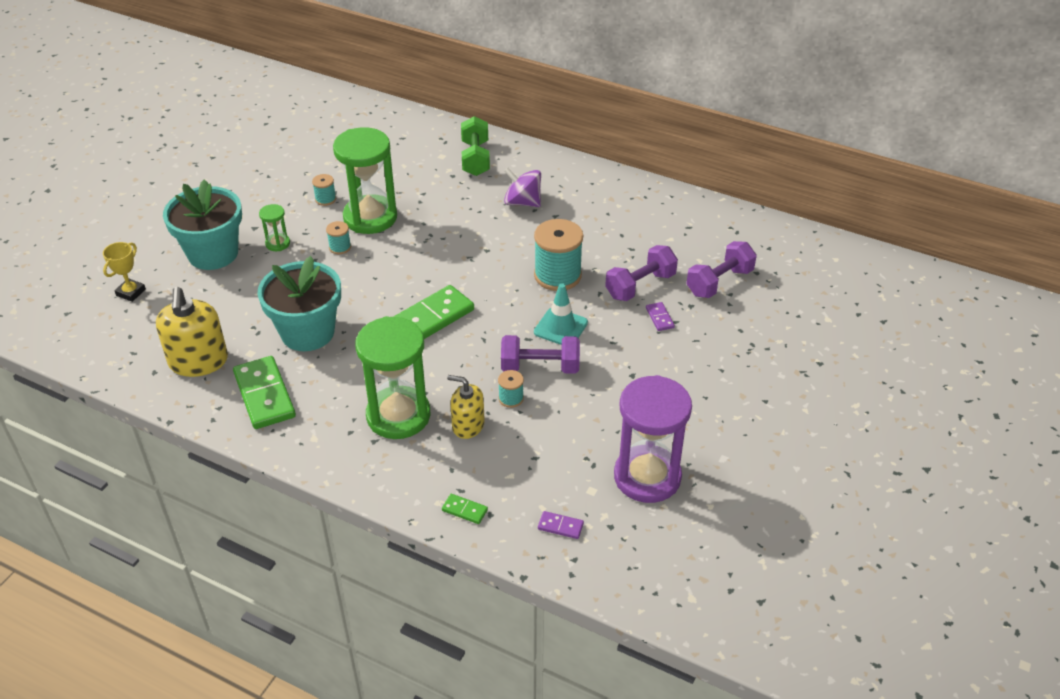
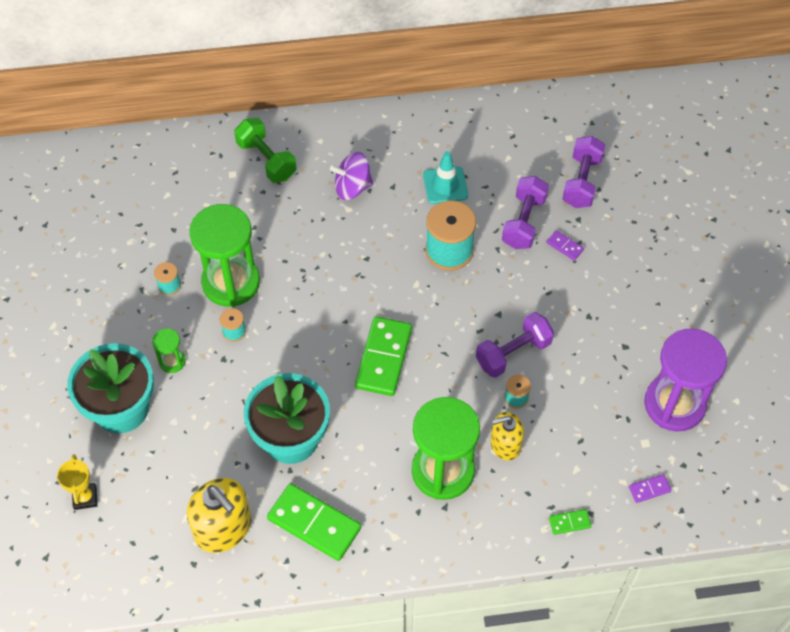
camera: 35 degrees left, 15 degrees up
turquoise traffic cone [534,283,588,345] -> turquoise traffic cone moved to [423,151,468,204]

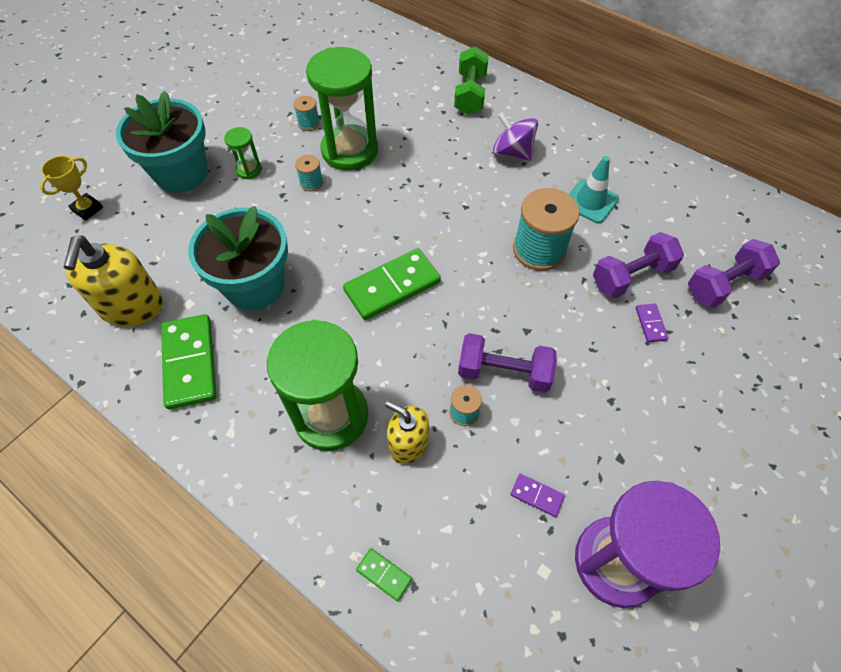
camera: 45 degrees right, 0 degrees up
purple domino [629,474,672,503] -> purple domino moved to [511,474,565,517]

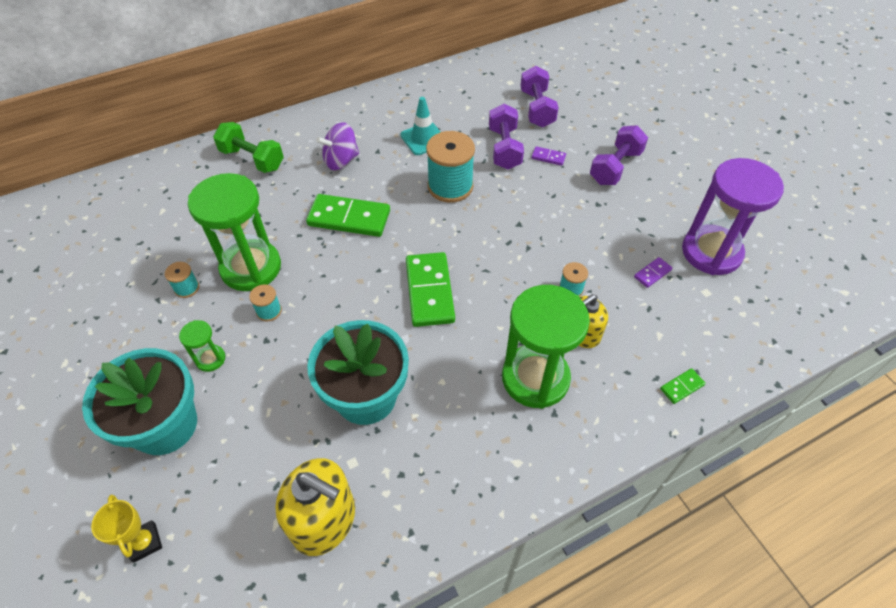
camera: 65 degrees left, 5 degrees down
green domino [161,314,217,410] -> green domino moved to [306,194,390,237]
purple dumbbell [458,333,557,393] -> purple dumbbell moved to [590,125,648,185]

